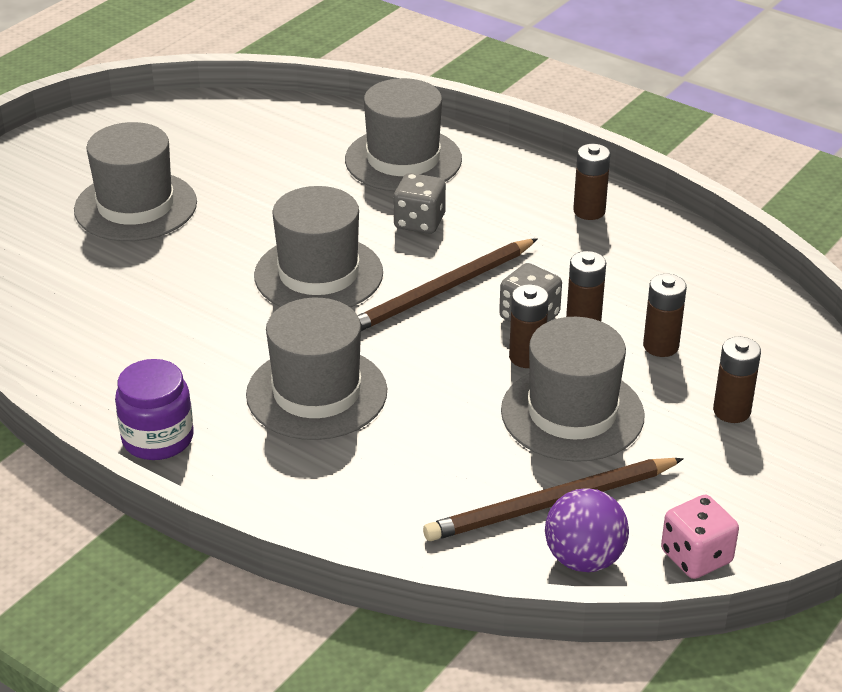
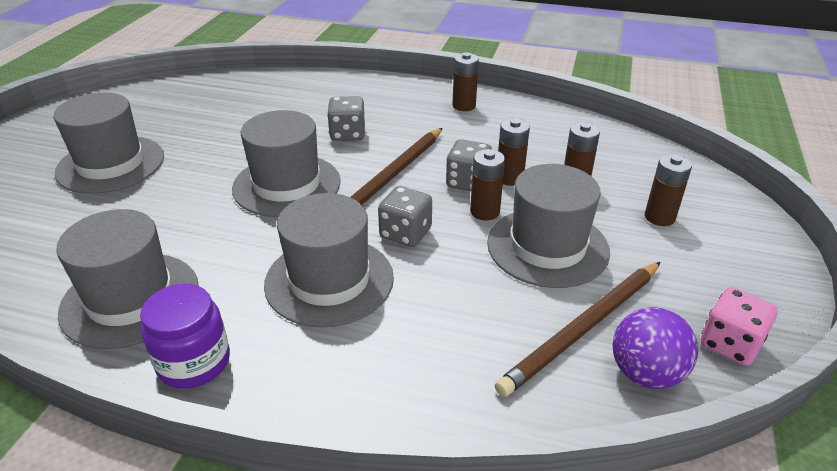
camera: 20 degrees left, 0 degrees up
grey hat [345,78,462,191] -> grey hat moved to [56,209,199,349]
none -> grey dice [378,186,432,247]

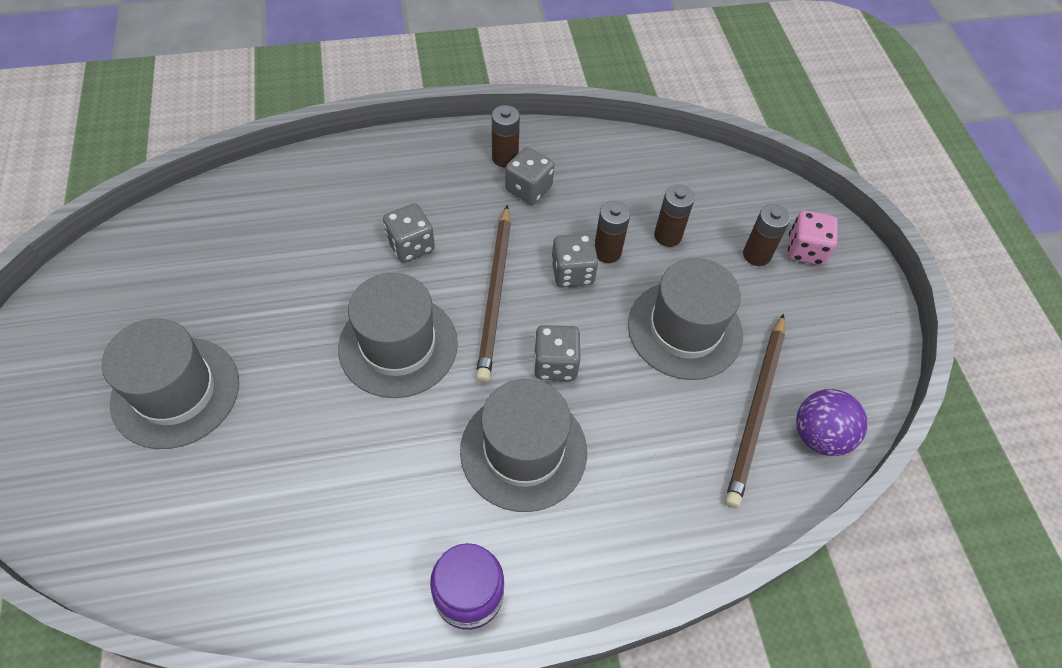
camera: 30 degrees left, 20 degrees up
grey hat [56,209,199,349] -> none
brown battery [470,149,505,221] -> none
pink dice [701,287,778,366] -> pink dice moved to [788,211,838,265]
none -> grey dice [505,147,554,205]

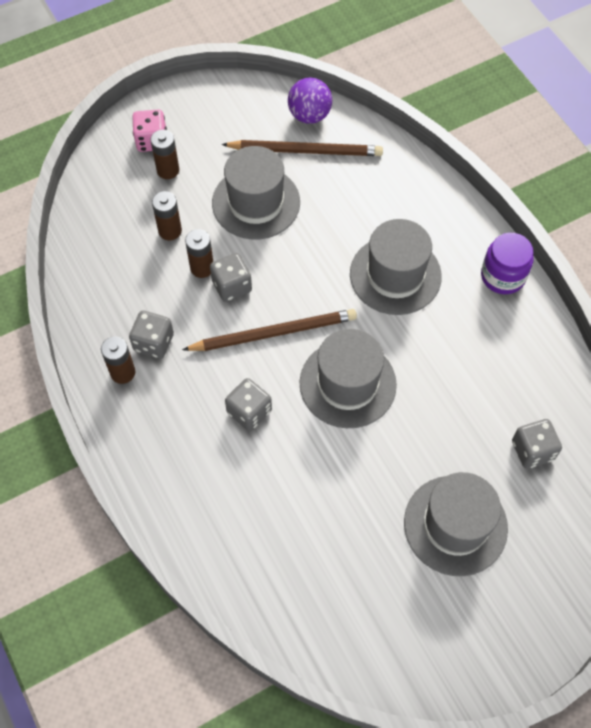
camera: 105 degrees left, 5 degrees up
grey dice [534,325,580,381] -> grey dice moved to [512,419,562,469]

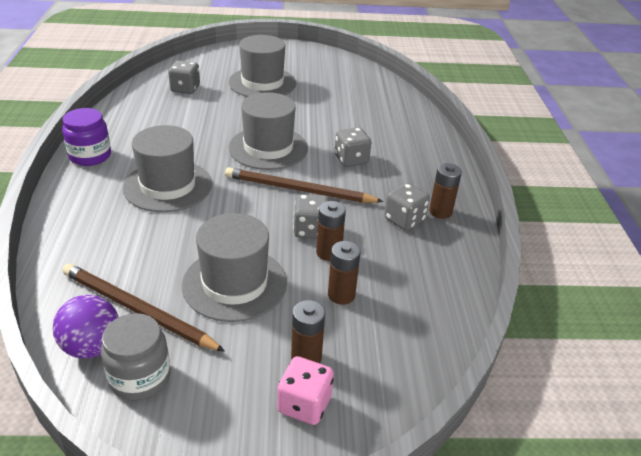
camera: 155 degrees left, 25 degrees down
none -> grey jar [101,313,170,401]

